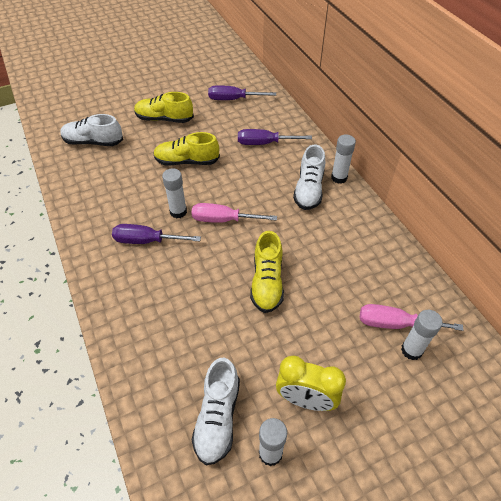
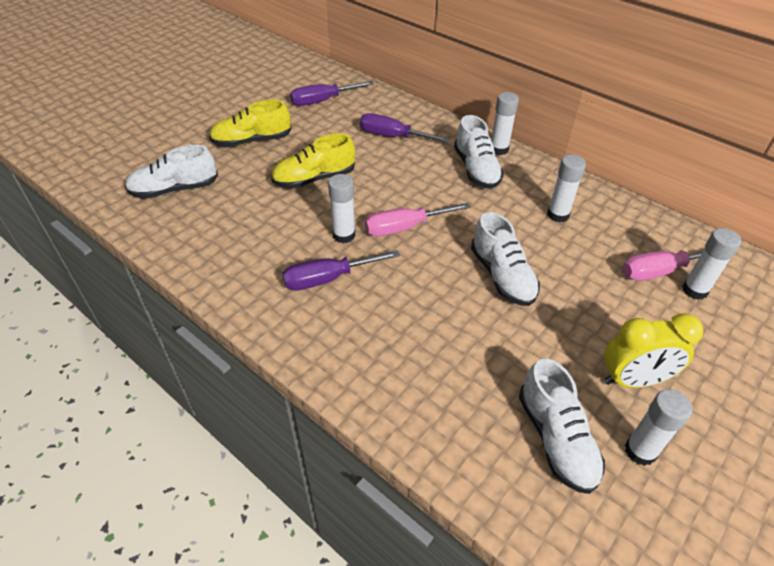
camera: 25 degrees left, 5 degrees down
purple screwdriver [238,129,312,145] -> purple screwdriver turned 45 degrees clockwise [360,113,450,142]
yellow shoe [250,231,284,313] -> white shoe [471,212,540,306]
none -> white glue stick [547,155,586,222]

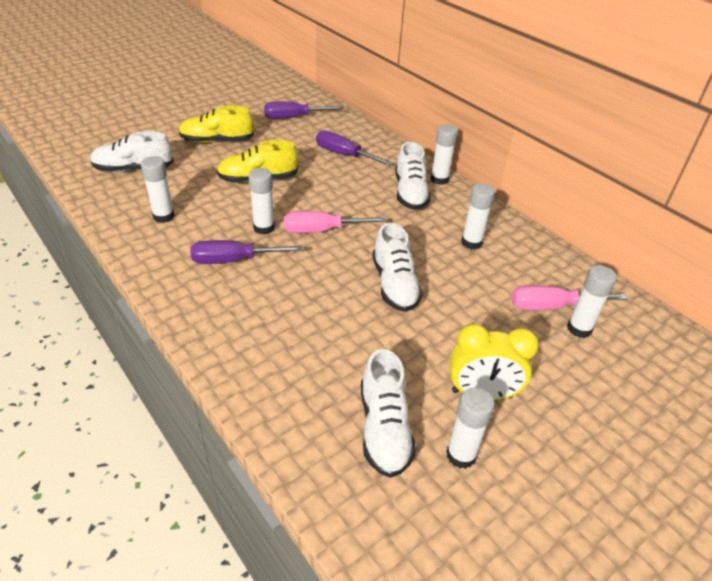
camera: 10 degrees right, 5 degrees down
none -> white glue stick [141,156,175,223]

